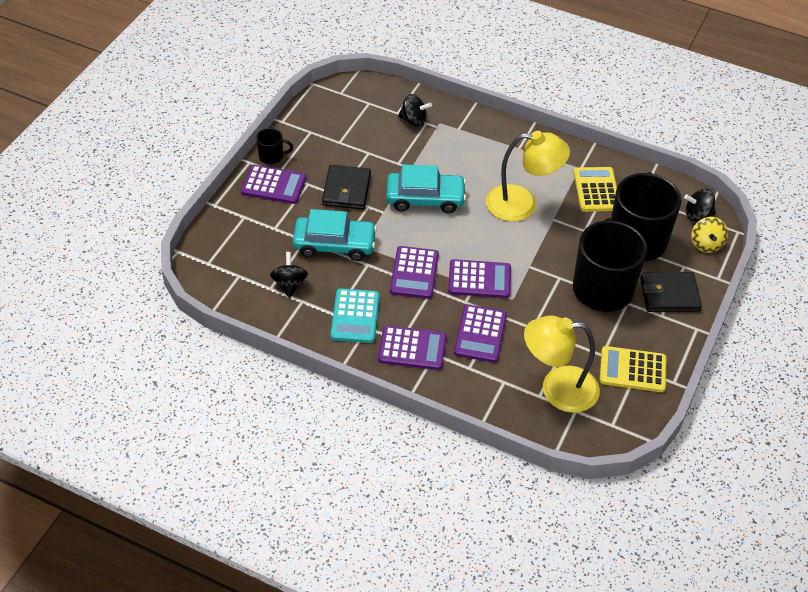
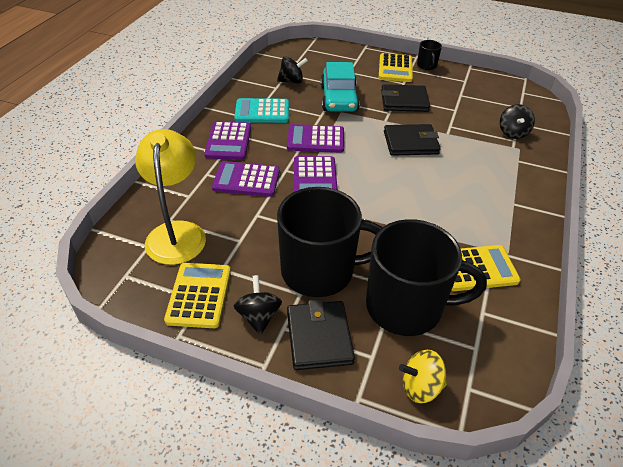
camera: 85 degrees right, 5 degrees down
purple calculator [241,165,306,204] -> yellow calculator [379,53,413,82]
turquoise car [386,164,466,213] -> black wallet [384,124,441,156]
yellow lamp [486,131,570,221] -> none
black spinning top [684,189,716,222] -> black spinning top moved to [234,275,282,335]

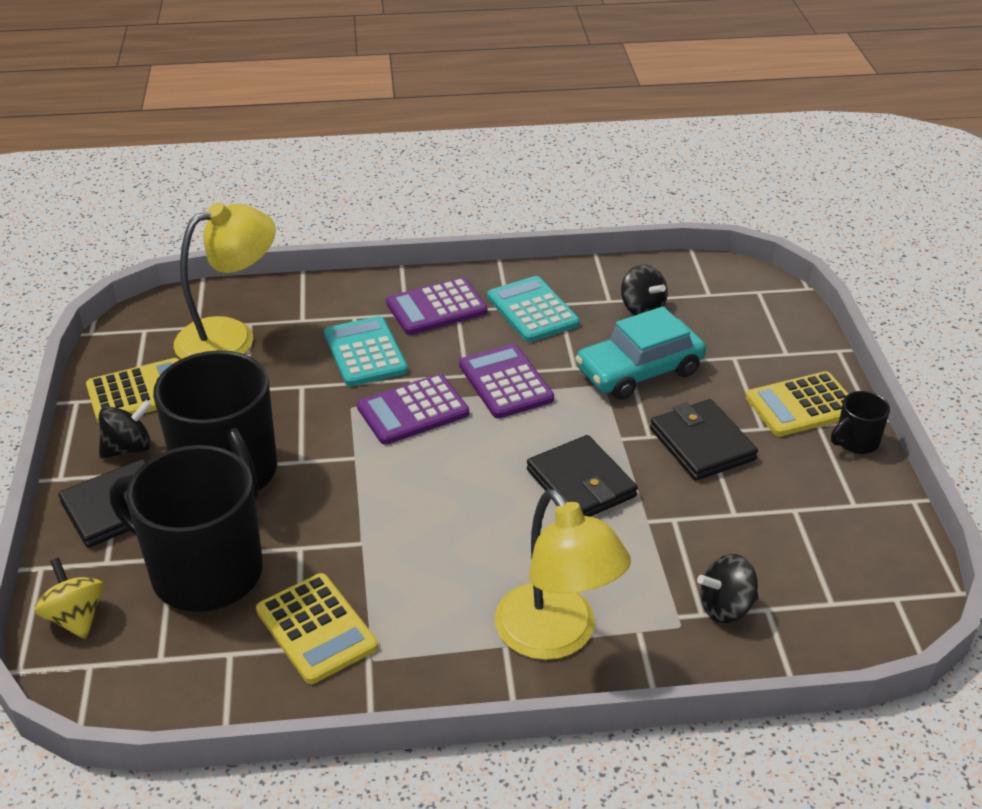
camera: 65 degrees right, 5 degrees down
purple calculator [212,161,280,197] -> turquoise calculator [324,316,408,386]
black mug [366,219,487,336] -> black mug turned 135 degrees clockwise [110,445,263,612]
none -> yellow lamp [495,489,631,660]

